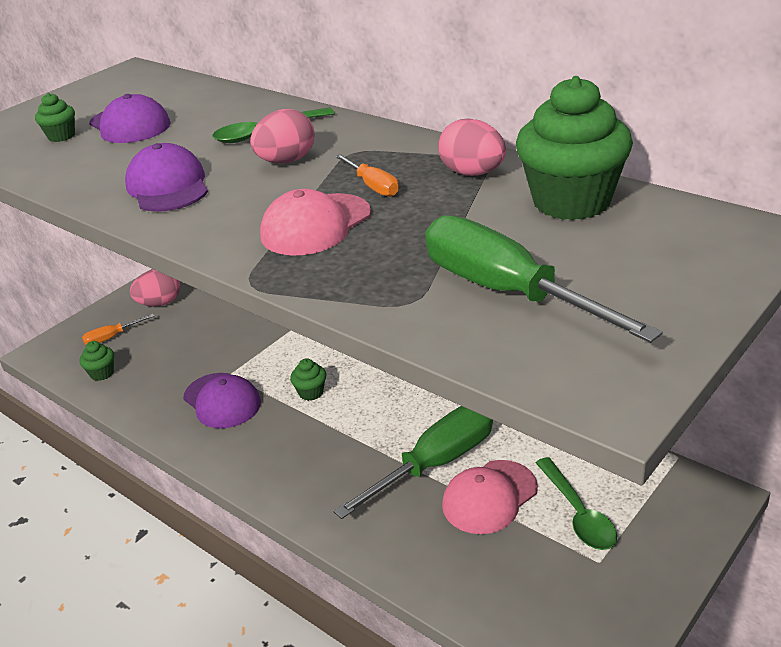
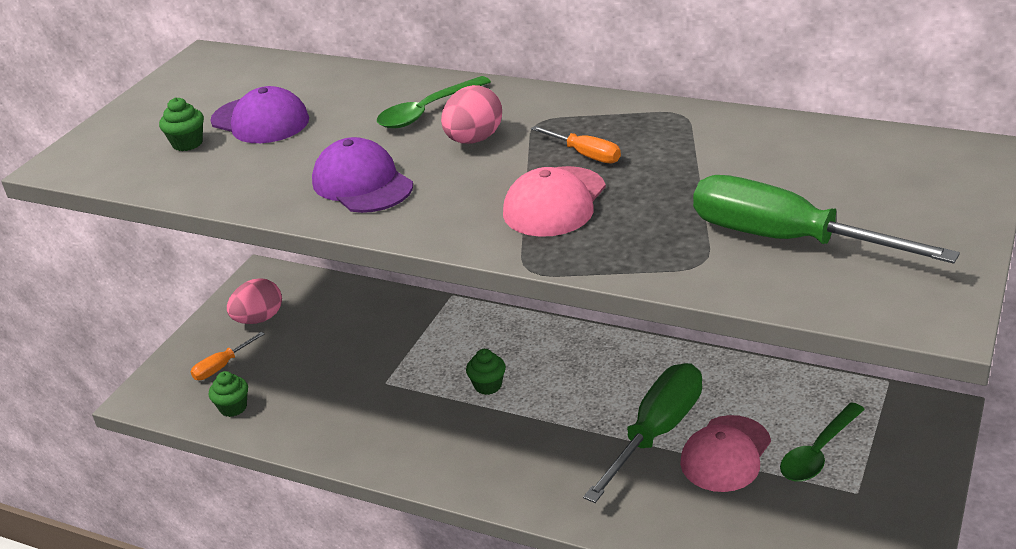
camera: 15 degrees left, 0 degrees up
purple cap [183,373,261,428] -> none
pink egg [438,118,506,176] -> none
green cupcake [516,76,633,220] -> none
green spoon [536,457,617,550] -> green spoon turned 75 degrees clockwise [780,402,865,482]

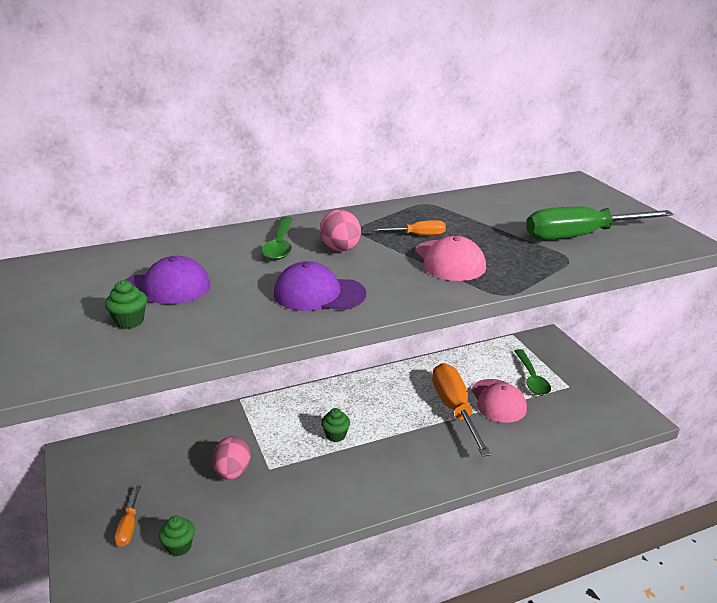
camera: 50 degrees left, 5 degrees down
pink egg [227,278,282,324] -> pink egg moved to [212,436,251,480]
green screwdriver [583,363,702,503] -> orange screwdriver [432,363,491,457]

